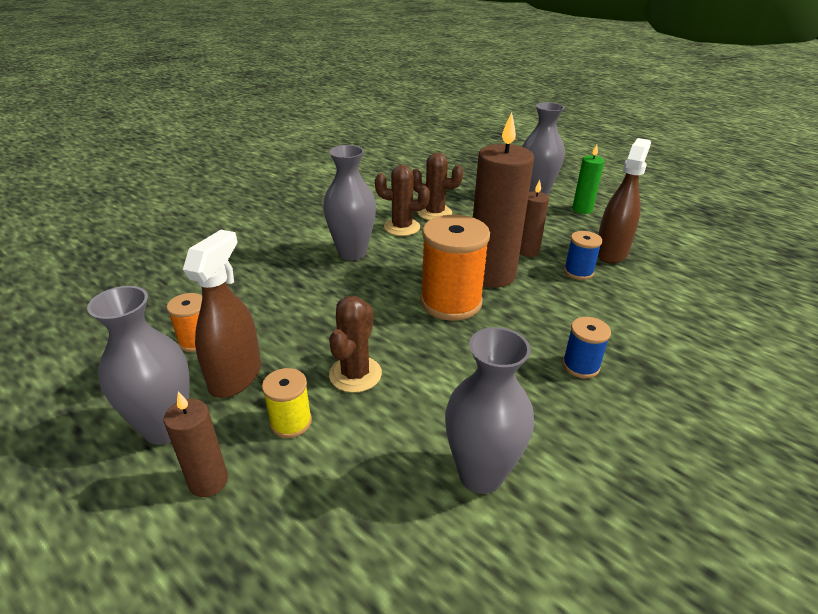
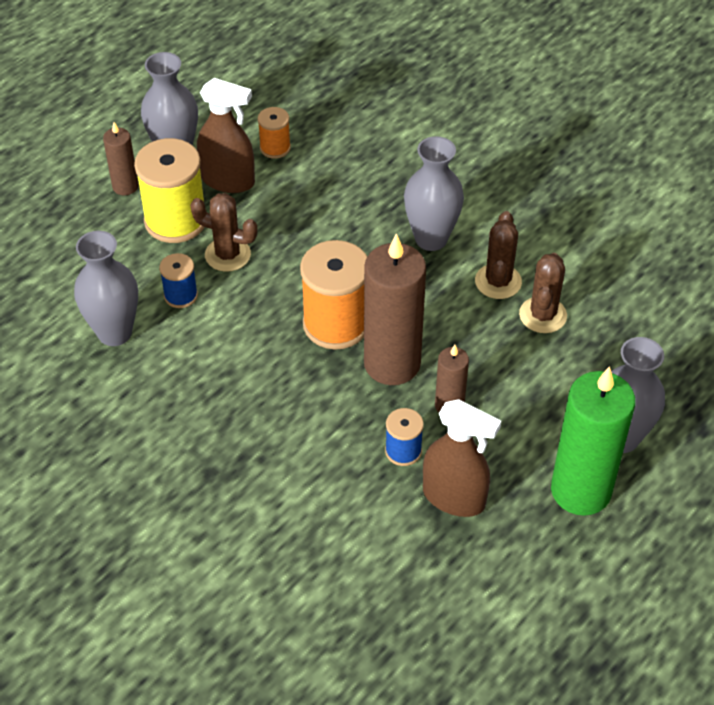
camera: 90 degrees right, 15 degrees up
yellow spool [262,368,312,438] -> yellow spool [134,138,204,243], size x1.94
blue spool [563,317,611,378] -> blue spool moved to [159,253,198,308]
green candle [572,145,604,214] -> green candle [551,366,635,516], size x1.97

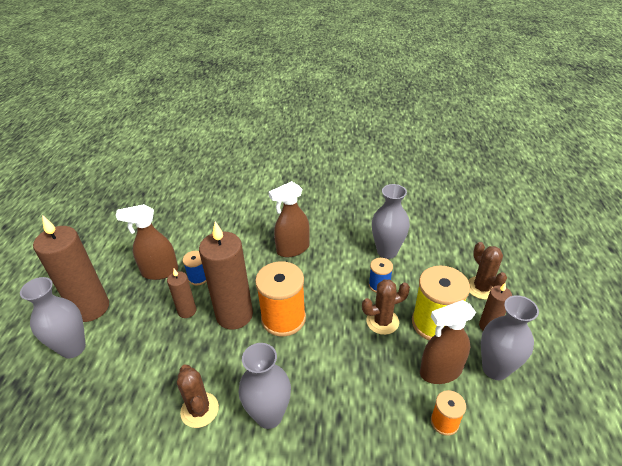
camera: 145 degrees right, 10 degrees down
brown cactus [519,253,567,333] -> brown cactus moved to [468,242,507,300]
green candle [551,366,635,516] -> brown candle [33,215,109,322]
none -> brown spray bottle [269,181,310,257]

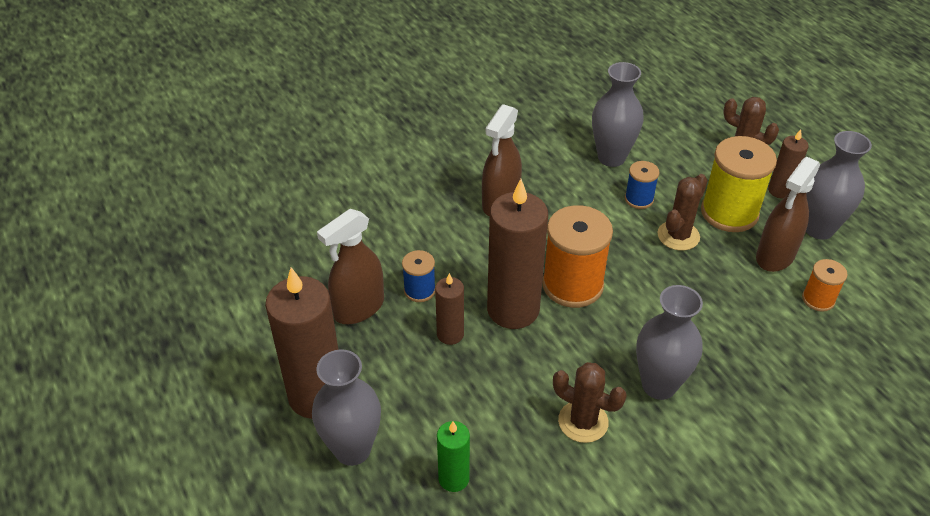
camera: 35 degrees left, 5 degrees up
none -> green candle [437,421,470,492]

